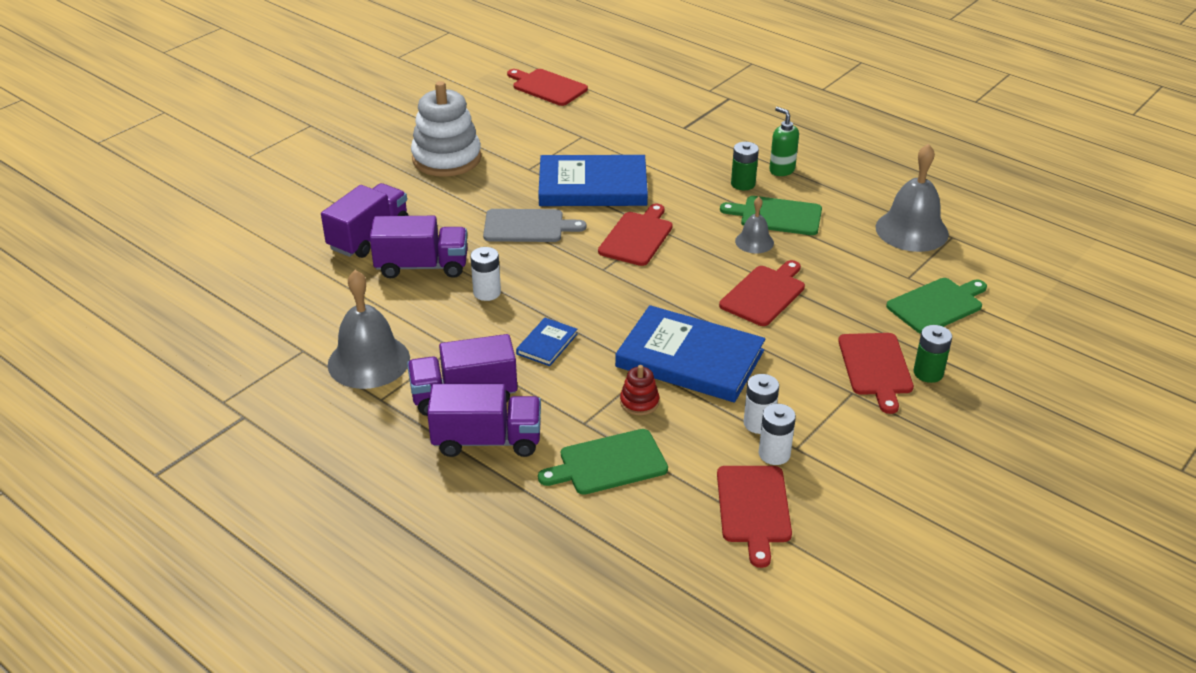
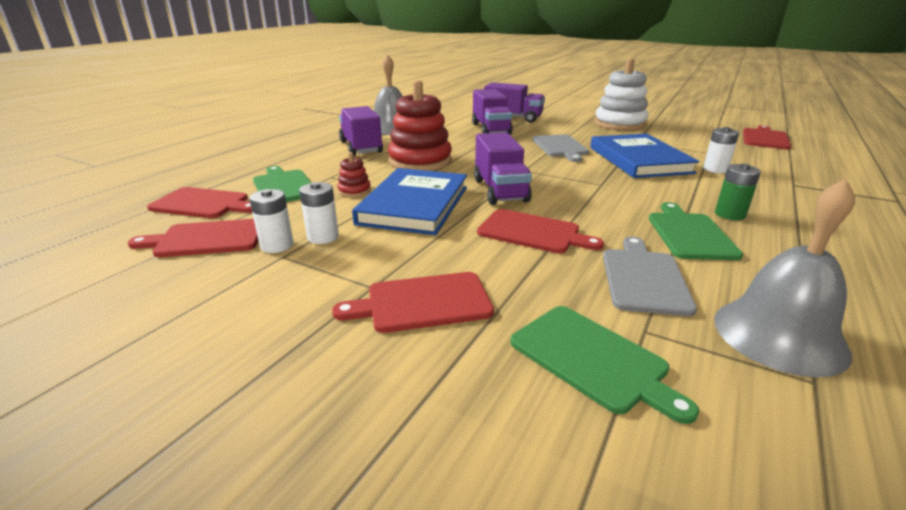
camera: 80 degrees right, 10 degrees down
purple truck [427,384,541,457] -> purple truck moved to [474,132,532,205]
white battery [470,247,501,301] -> white battery moved to [703,127,739,173]
blue book [516,318,577,366] -> red stacking toy [388,80,452,171]
red cutting board [598,203,673,266] -> red cutting board moved to [147,187,253,218]
grey bell [735,197,774,253] -> none
green soap dispenser [769,107,799,176] -> none
green battery [914,325,952,383] -> none
none -> grey cutting board [603,236,697,316]

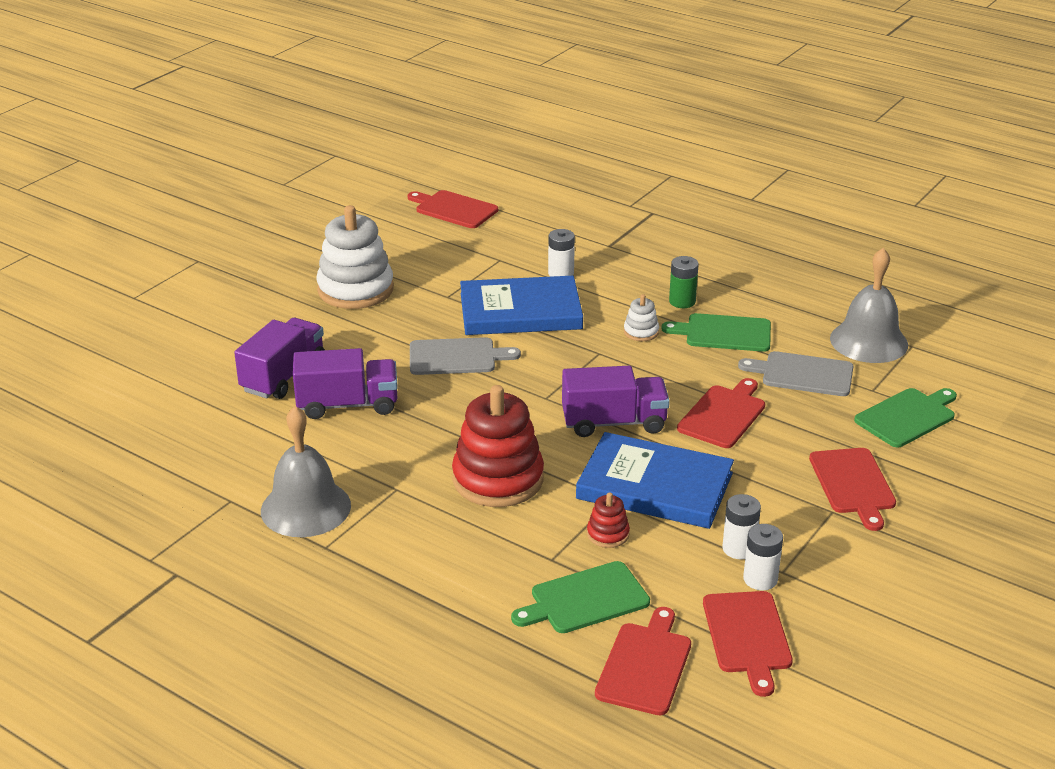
camera: 85 degrees left, 5 degrees up
purple truck [339,106,383,156] -> none
none -> white stacking toy [624,294,659,341]

